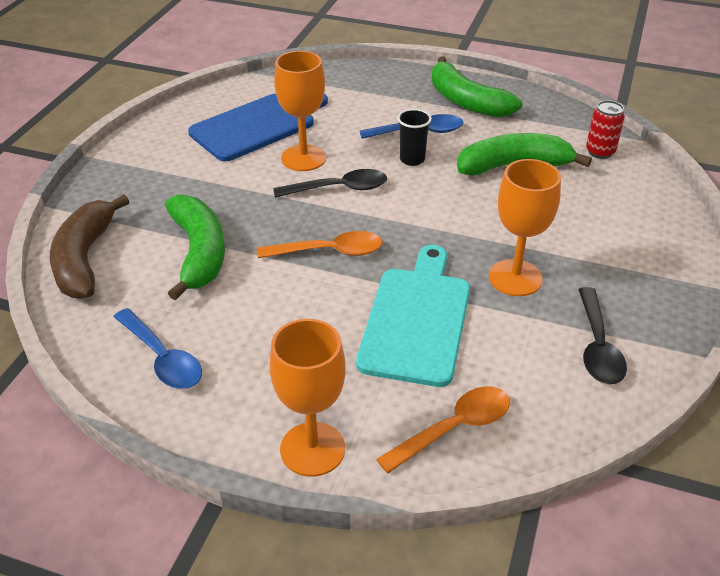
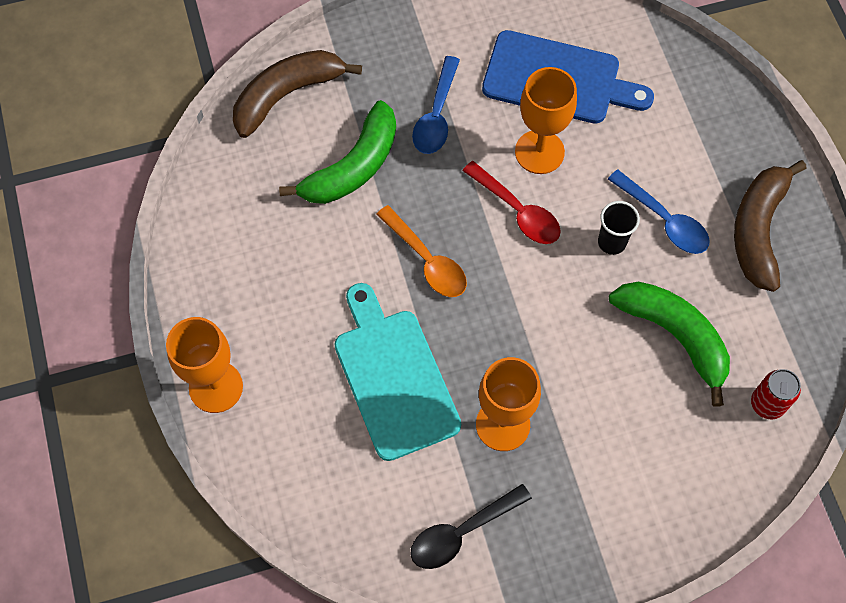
camera: 55 degrees right, 25 degrees up
blue spoon [114,308,202,389] -> blue spoon moved to [412,56,460,154]
black spoon [273,169,387,198] -> red spoon [462,161,561,244]
turquoise cutting board [356,245,470,387] -> turquoise cutting board turned 90 degrees counterclockwise [335,283,461,461]
orange spoon [376,386,510,474] -> none
green banana [431,56,522,118] -> brown banana [734,160,807,292]

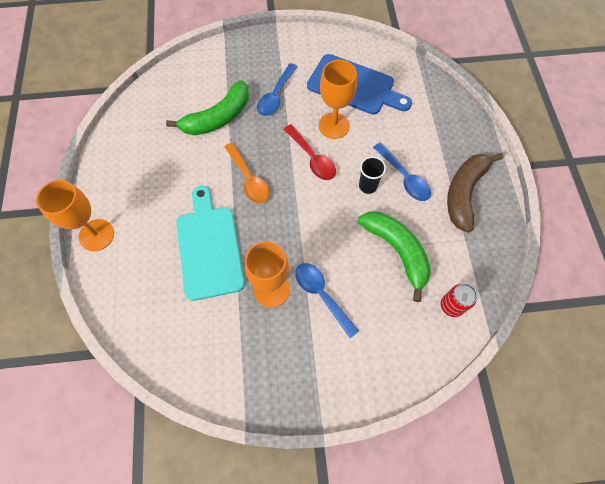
camera: 10 degrees right, 0 degrees up
brown banana [233,50,362,138] -> none
black spoon [411,484,532,569] -> none
none -> blue spoon [295,263,359,338]

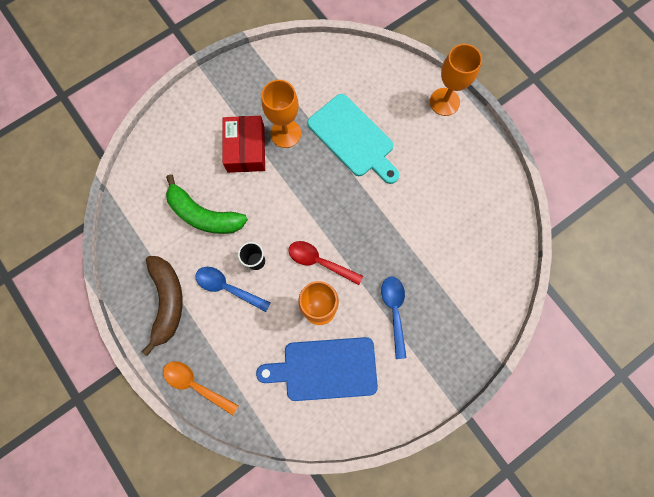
camera: 150 degrees right, 10 degrees up
green banana [166,80,249,135] -> none
orange spoon [224,142,269,203] -> orange spoon moved to [163,361,239,416]
blue spoon [295,263,359,338] -> red box [223,116,265,173]
red can [441,284,477,317] -> none

